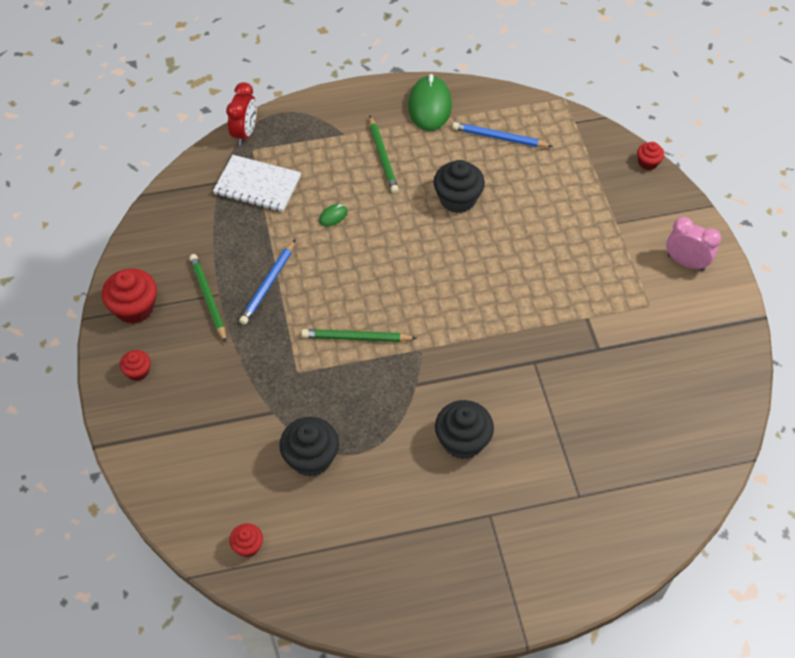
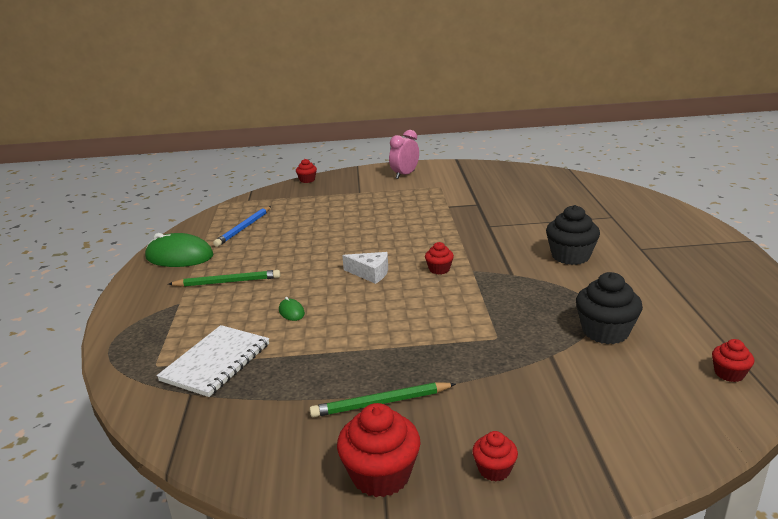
camera: 80 degrees left, 30 degrees down
red clock [226,82,257,146] -> none
blue pencil [239,239,296,325] -> none
green pencil [301,329,417,342] -> none
black cupcake [434,160,485,213] -> none
none -> white cheese [342,252,388,284]
none -> red cupcake [425,242,454,274]

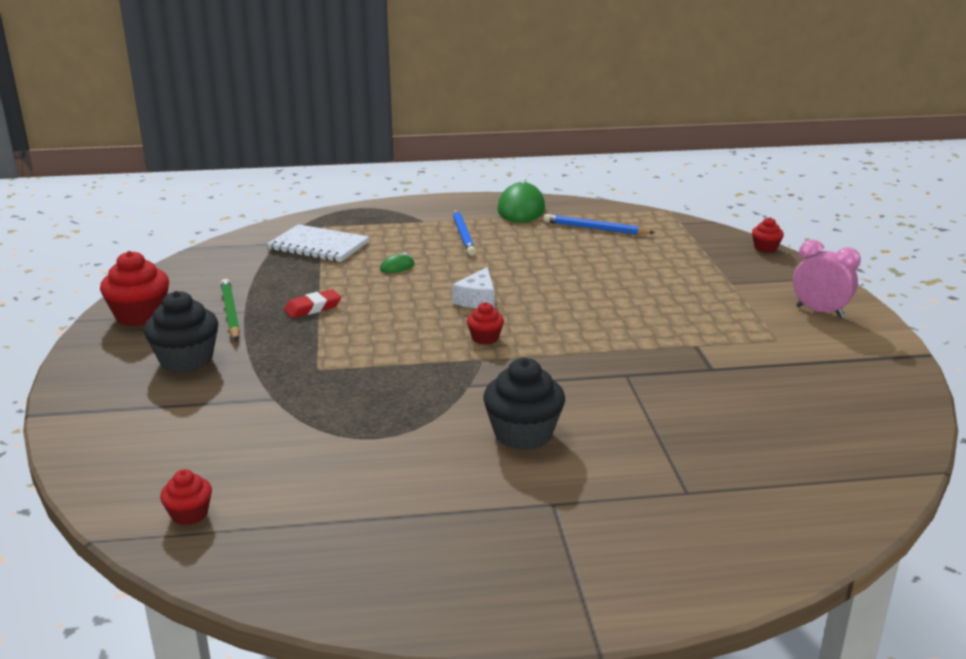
camera: 85 degrees right, 0 degrees up
green pencil [168,270,280,287] -> blue pencil [453,210,476,256]
red cupcake [472,431,518,481] -> none
black cupcake [576,272,643,344] -> black cupcake moved to [144,291,218,373]
none -> red eraser [284,289,341,318]

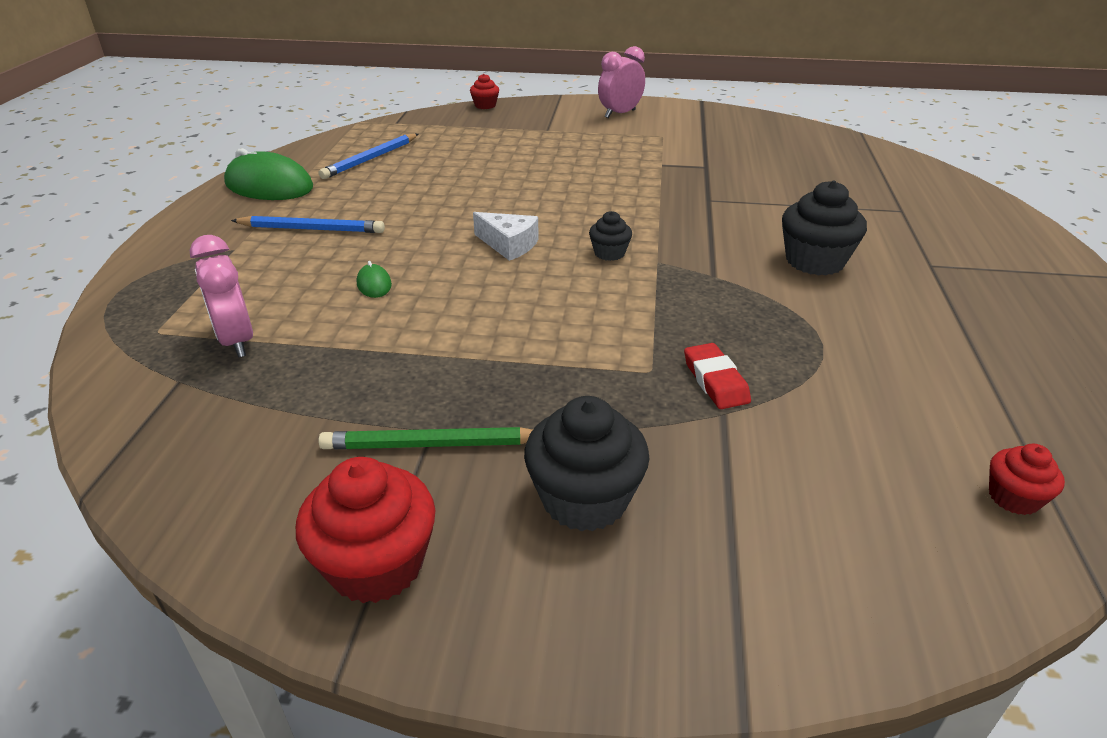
camera: 75 degrees left, 10 degrees up
white notebook [267,224,369,262] -> pink clock [190,235,253,358]
red eraser [284,289,341,318] -> red eraser moved to [684,343,751,409]
red cupcake [467,302,504,344] -> black cupcake [589,211,632,261]

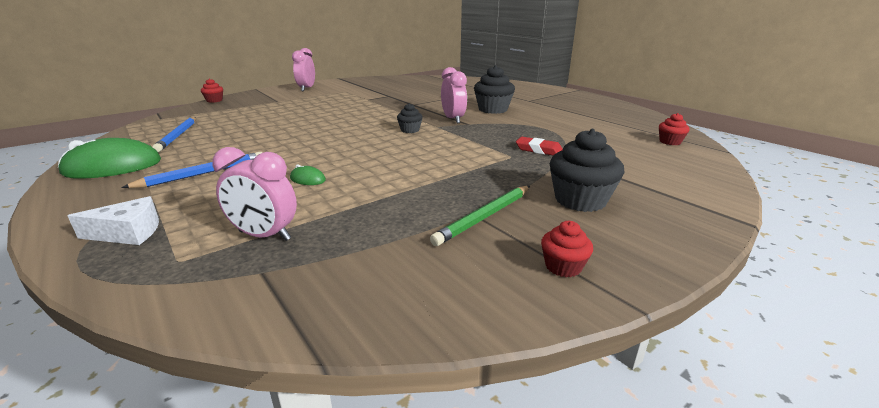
camera: 45 degrees left, 10 degrees down
red cupcake [296,457,435,603] -> red cupcake [541,221,593,277], size x0.55
white cheese [473,212,539,261] -> white cheese moved to [68,196,159,245]
none -> pink clock [441,67,467,124]

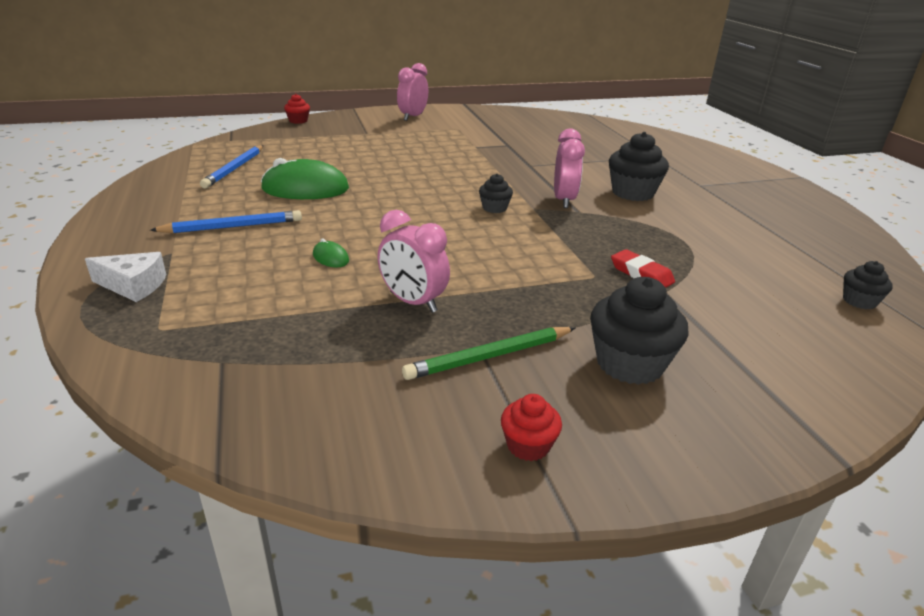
camera: 20 degrees right, 5 degrees up
green mouse [58,138,161,179] -> green mouse moved to [261,158,349,199]
pink clock [212,147,297,241] -> pink clock moved to [378,210,450,313]
red cupcake [659,113,690,145] -> black cupcake [843,261,893,309]

